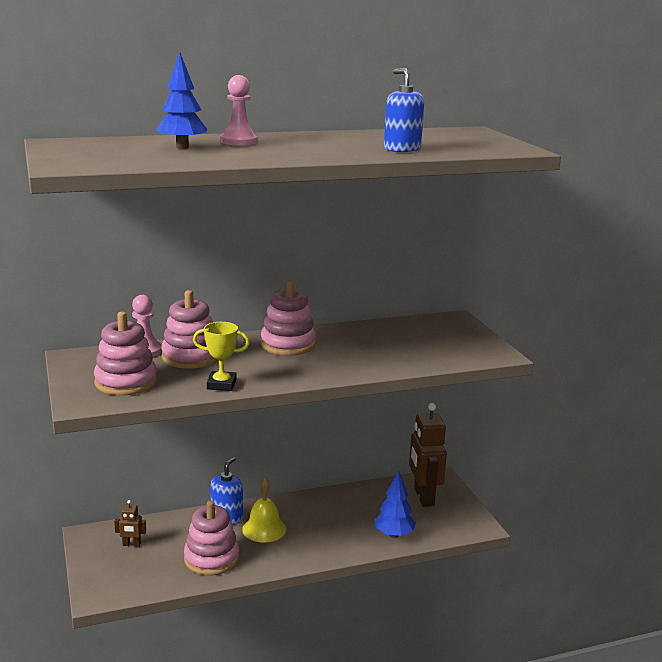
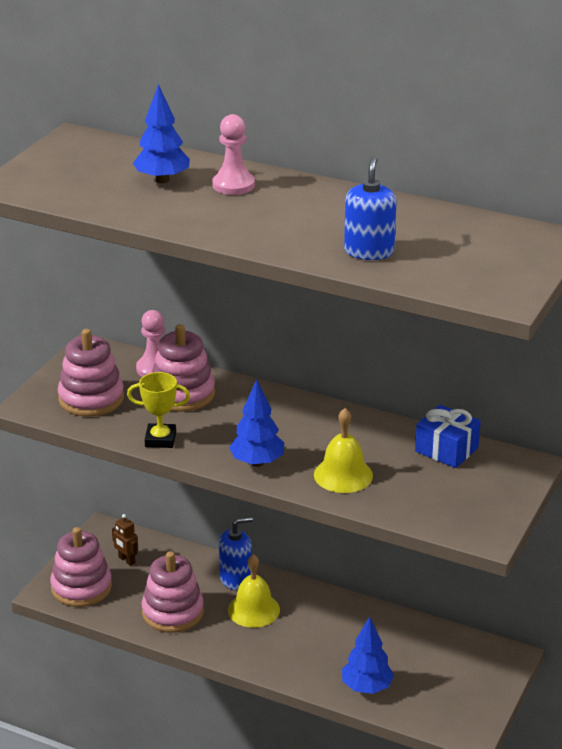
camera: 45 degrees right, 10 degrees up
yellow trophy [193,322,250,391] -> yellow trophy turned 45 degrees counterclockwise [127,372,190,448]
pink stacking toy [261,280,316,356] -> pink stacking toy moved to [50,527,112,607]
brown robot [409,403,447,507] -> none
none -> blue tree [229,379,284,467]
none -> yellow bell [314,408,373,493]
none -> blue gift [415,405,481,468]

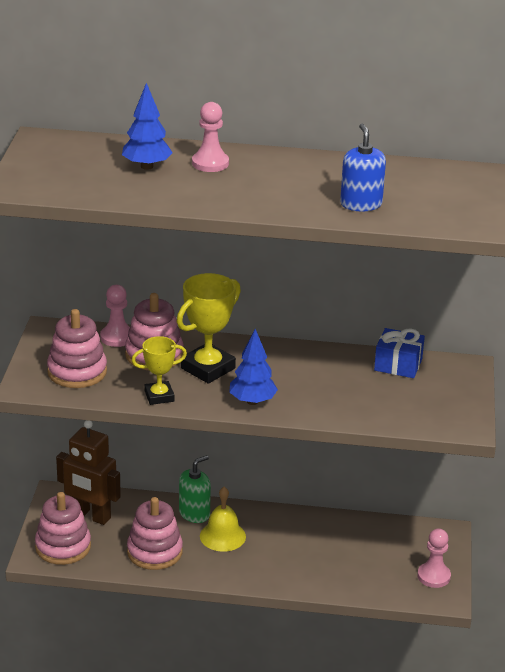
camera: 20 degrees left, 0 degrees up
brown robot [112,514,138,566] -> brown robot [56,420,121,525], size x2.23
blue soap dispenser [219,517,253,591] -> green soap dispenser [179,455,211,523]
yellow bell [314,408,373,493] -> none
blue tree [342,616,394,694] -> none
none -> yellow trophy [176,273,241,384]
none -> pink pawn [417,529,451,588]

